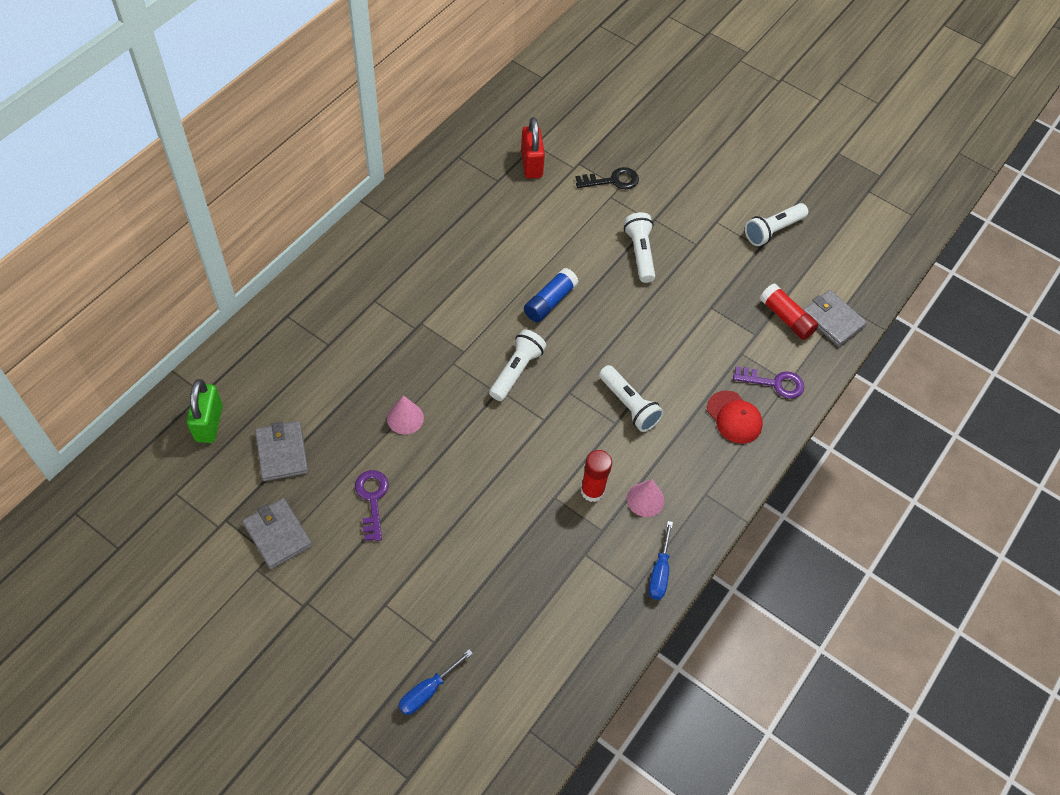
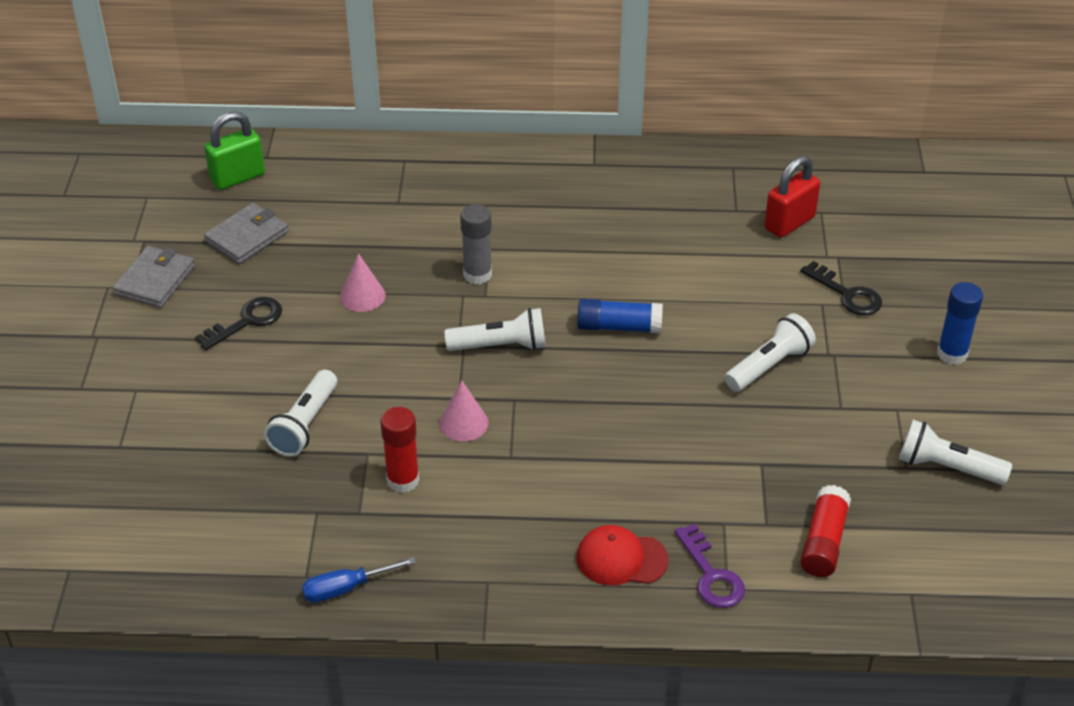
camera: 60 degrees right, 15 degrees down
purple key [355,470,389,541] -> black key [195,297,282,350]
blue screwdriver [399,650,473,715] -> none
white flashlight [599,365,664,432] -> white flashlight moved to [264,370,337,457]
pink cone [627,479,664,517] -> pink cone moved to [439,381,488,441]
red cap [707,390,763,444] -> red cap turned 75 degrees clockwise [577,525,669,585]
grey wallet [803,290,867,347] -> none
none -> grey glue stick [460,204,492,284]
none -> blue glue stick [937,282,983,365]

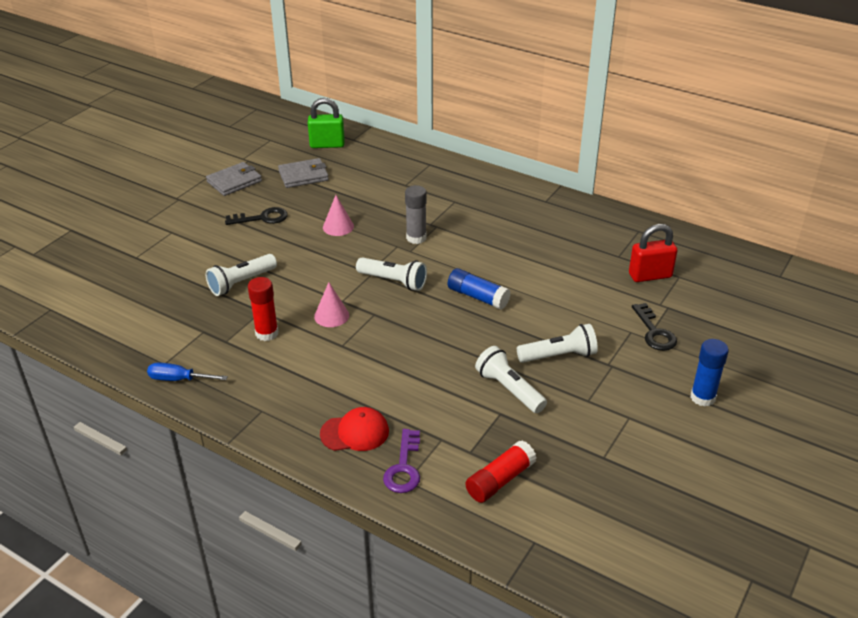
camera: 30 degrees right, 5 degrees down
red cap [577,525,669,585] -> red cap turned 135 degrees clockwise [320,407,389,451]
white flashlight [899,420,1012,485] -> white flashlight moved to [475,346,547,413]

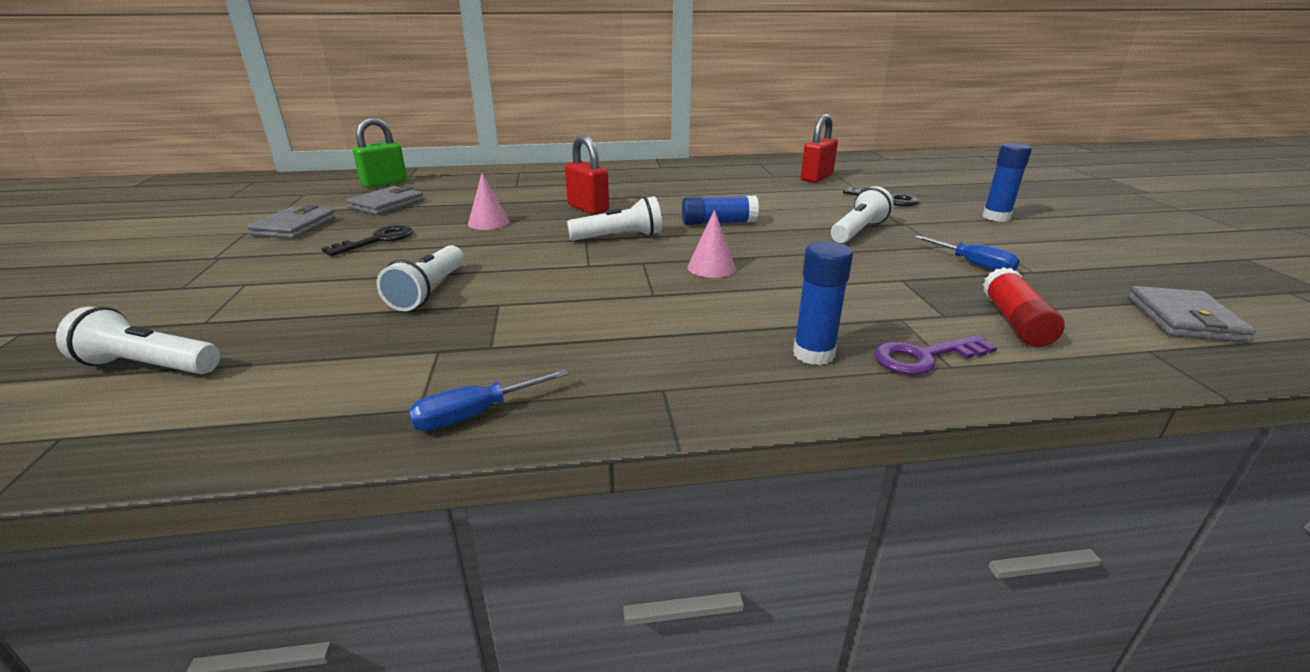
camera: 40 degrees left, 10 degrees down
red glue stick [248,277,278,341] -> none
pink cone [314,282,349,327] -> pink cone moved to [687,210,736,278]
red cap [320,407,389,451] -> blue glue stick [793,241,853,365]
purple key [383,429,420,493] -> purple key turned 105 degrees clockwise [874,335,997,375]
grey glue stick [405,185,427,244] -> red padlock [565,135,609,215]
white flashlight [475,346,547,413] -> white flashlight moved to [56,307,220,374]
none -> blue screwdriver [914,235,1020,271]
none -> grey wallet [1128,286,1256,343]

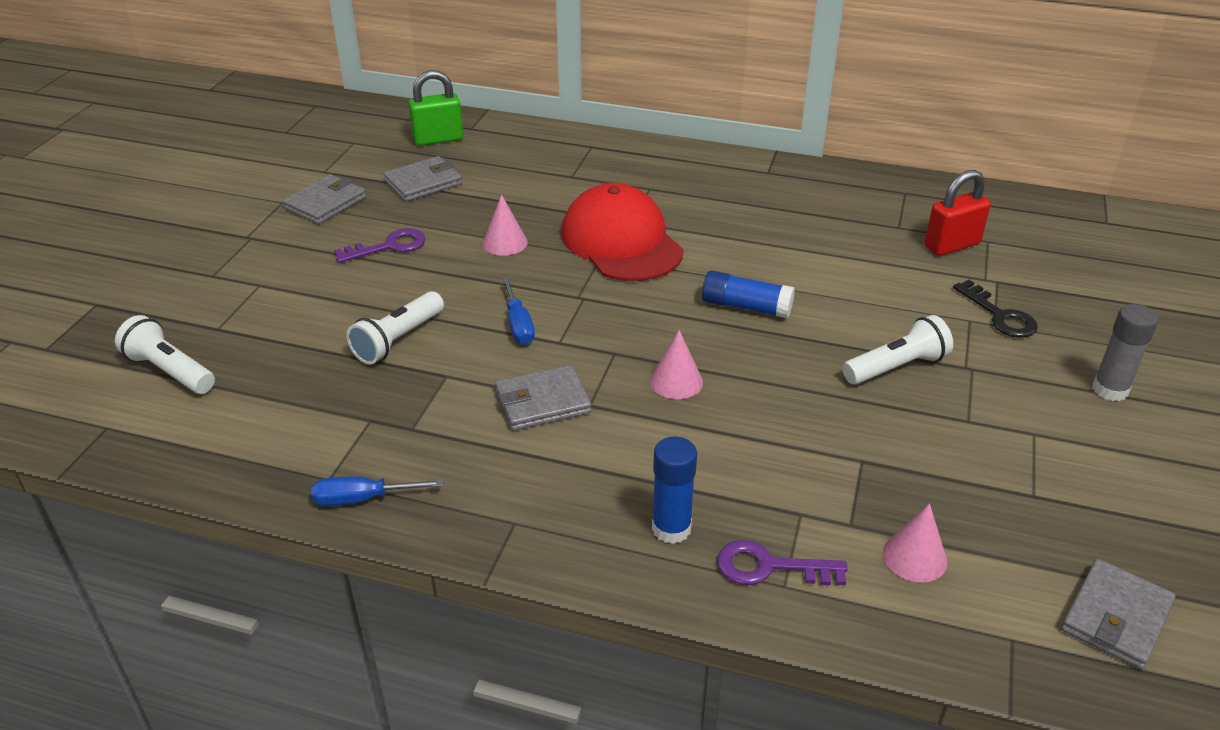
camera: 25 degrees right, 10 degrees up
black key [322,225,413,256] -> purple key [334,228,426,263]
red padlock [565,135,609,215] -> red cap [561,183,684,281]
white flashlight [567,196,662,241] -> none
blue screwdriver [914,235,1020,271] -> blue screwdriver moved to [502,277,535,345]
blue glue stick [982,143,1032,222] -> grey glue stick [1092,304,1159,401]
red glue stick [983,267,1065,347] -> pink cone [883,503,947,583]
none -> grey wallet [495,365,592,431]

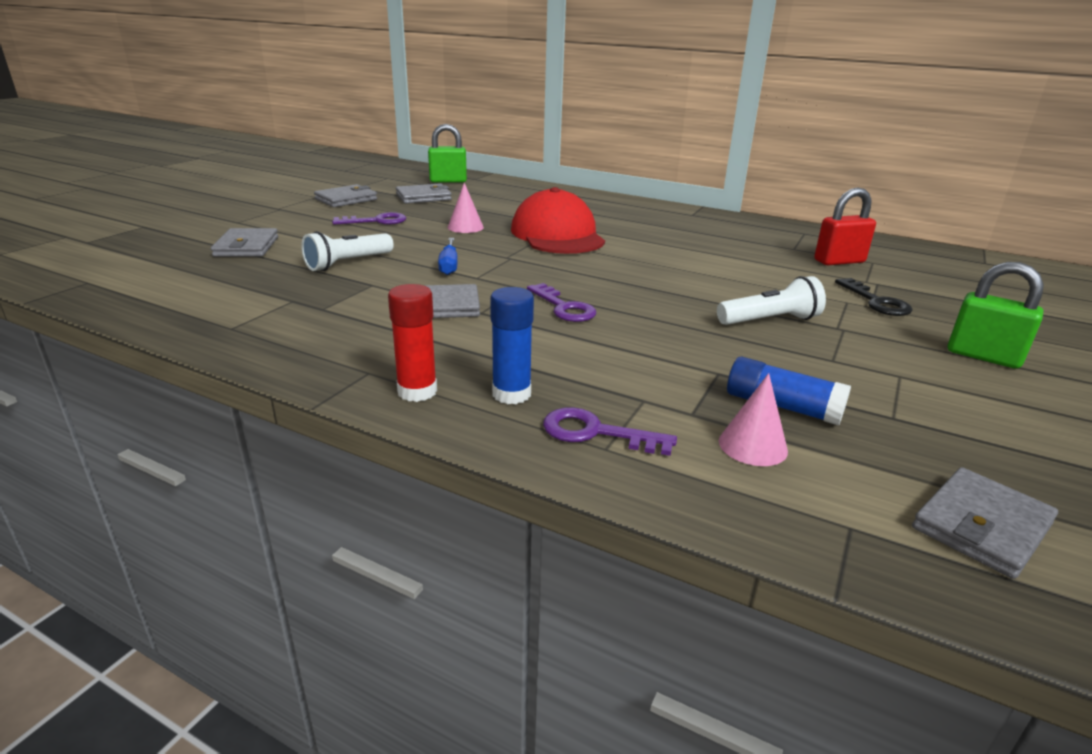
camera: 10 degrees right, 10 degrees down
white flashlight [115,315,215,394] -> none
blue screwdriver [311,476,443,506] -> none
pink cone [650,330,703,399] -> purple key [527,283,596,322]
blue glue stick [702,271,795,318] -> blue glue stick moved to [727,357,851,426]
grey glue stick [1092,304,1159,401] -> green padlock [948,262,1044,369]
none -> grey wallet [211,228,278,257]
none -> red glue stick [388,284,437,402]

